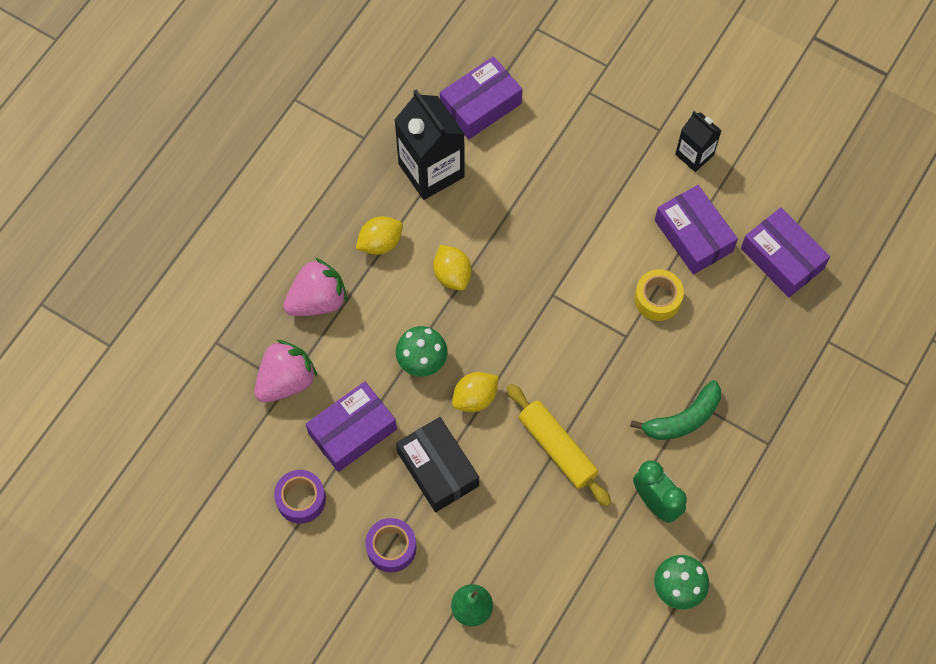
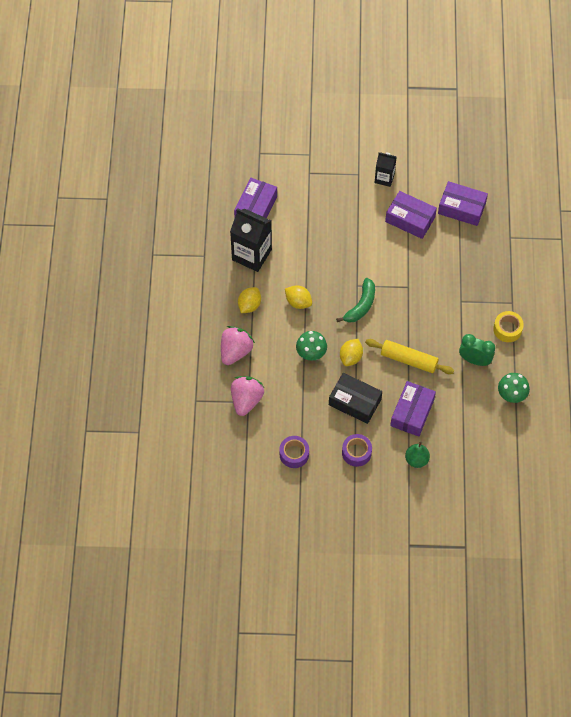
camera: 30 degrees left, 5 degrees down
purple box [306,381,397,472] -> purple box moved to [390,381,436,437]
green banana [630,380,721,440] -> green banana moved to [336,278,375,323]
yellow tape [634,269,684,321] -> yellow tape moved to [493,311,524,342]

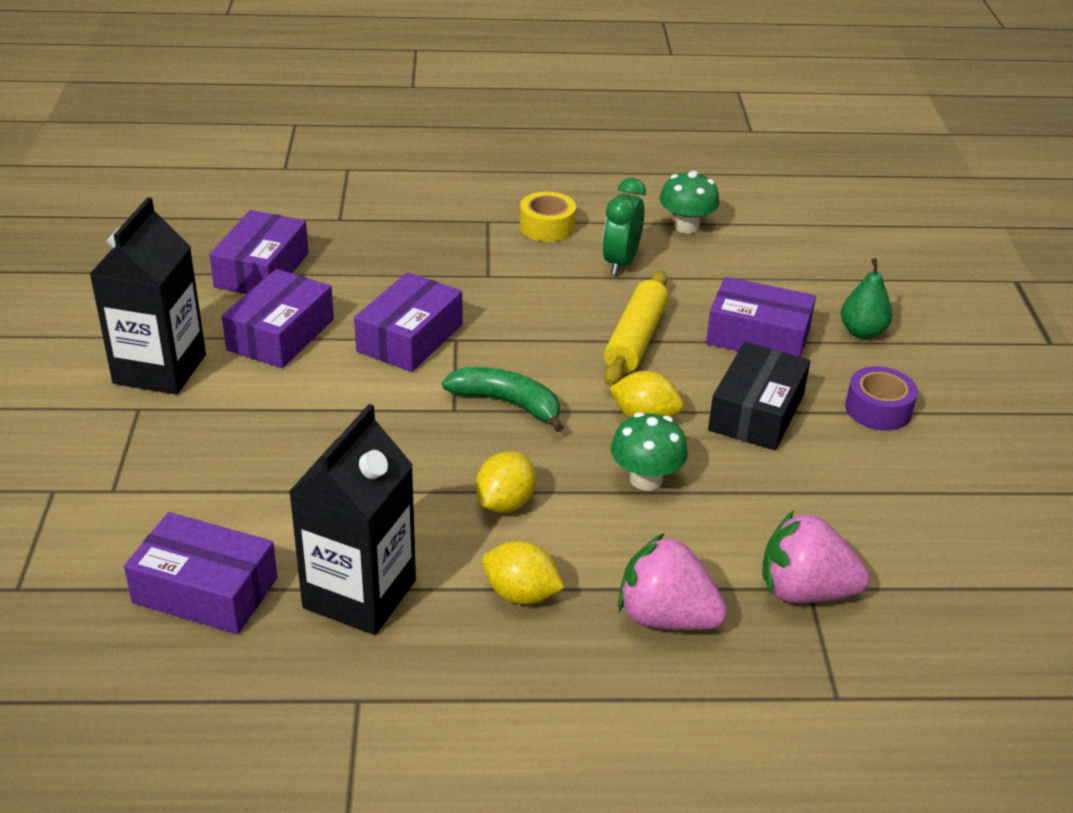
camera: 95 degrees left, 25 degrees down
purple tape [279,436,309,468] -> none
black carton [375,152,397,187] -> black carton [90,197,206,395], size x1.74
none -> purple box [354,272,462,372]

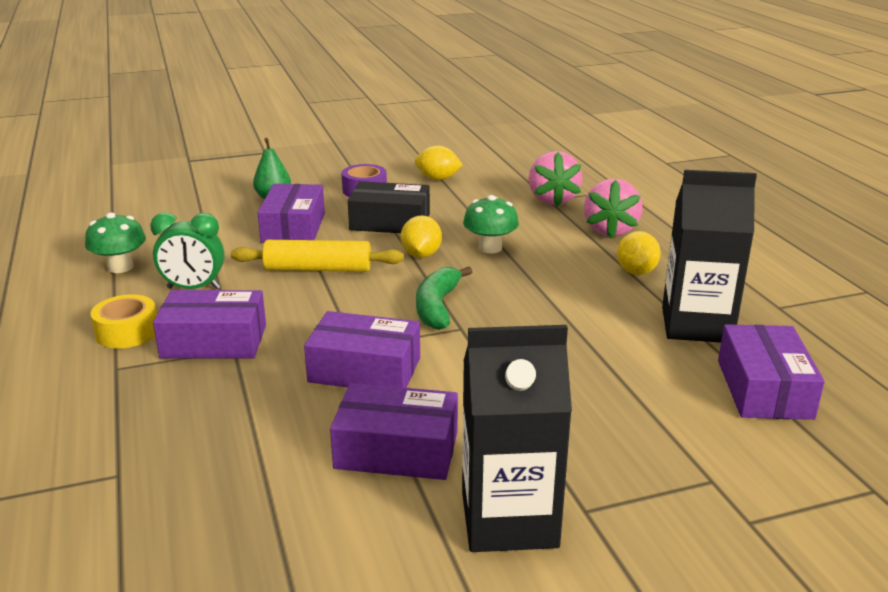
camera: 105 degrees left, 10 degrees down
purple box [209,210,309,294] -> purple box moved to [153,290,266,359]
yellow lemon [476,451,536,513] -> yellow lemon moved to [415,146,463,180]

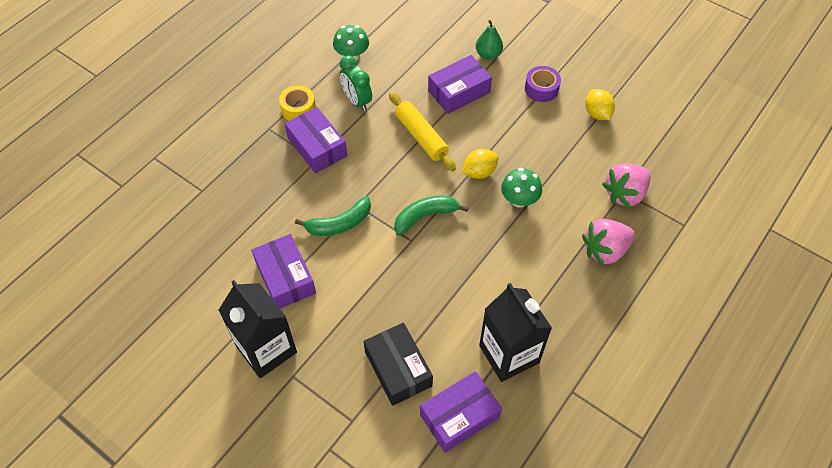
camera: 55 degrees right, 30 degrees up
purple box [304,311,420,388] -> green banana [295,196,371,236]
black box [348,181,430,233] -> black box moved to [363,323,433,406]
yellow lemon [617,231,661,275] -> none

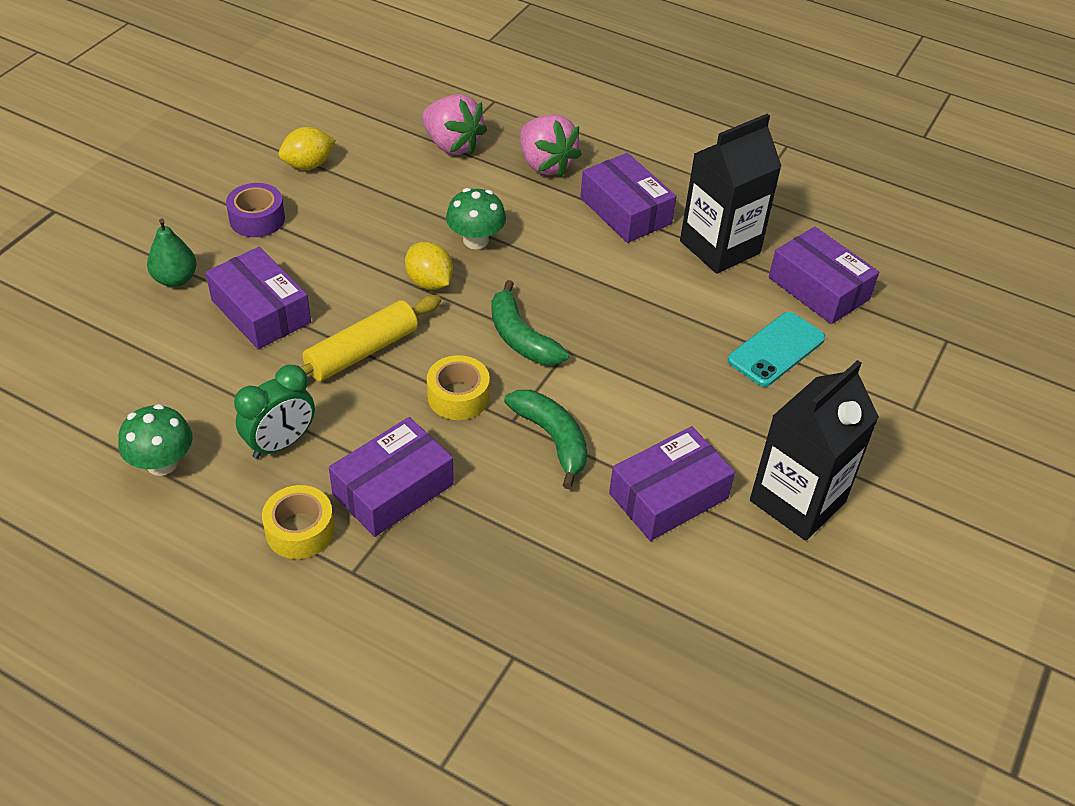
camera: 100 degrees left, 10 degrees down
black box [363,323,433,406] -> turquoise phone [728,312,825,387]
none -> yellow tape [427,355,490,420]
none -> purple box [580,153,676,243]

